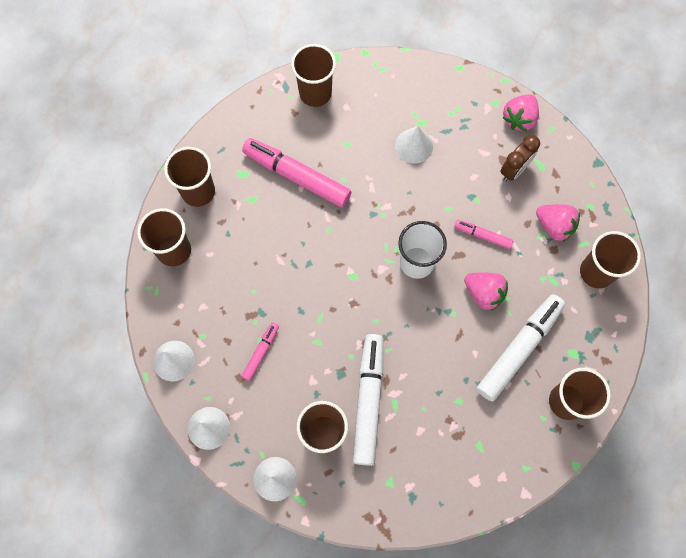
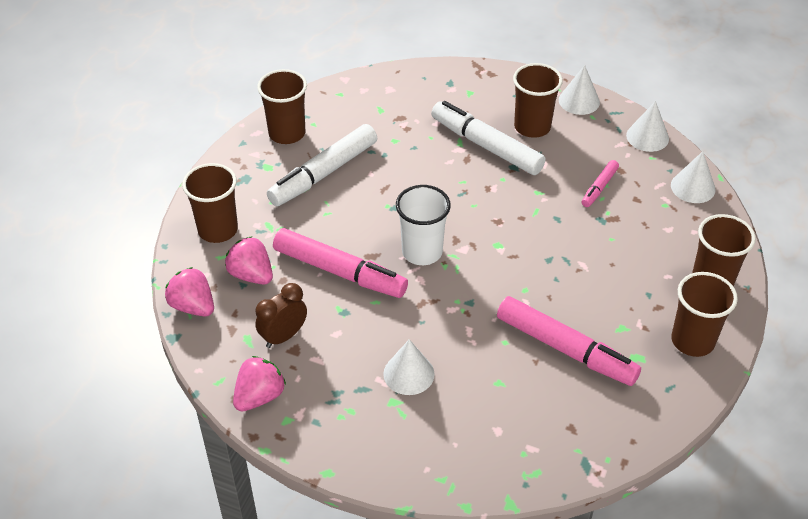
camera: 175 degrees left, 25 degrees down
brown cup [291,44,336,107] -> none
white marker [353,334,383,466] -> white marker turned 120 degrees clockwise [431,101,546,175]
pink marker [454,220,513,249] -> pink marker [273,228,408,298], size x2.02
pink strawberry [464,272,508,311] -> pink strawberry moved to [165,267,214,316]

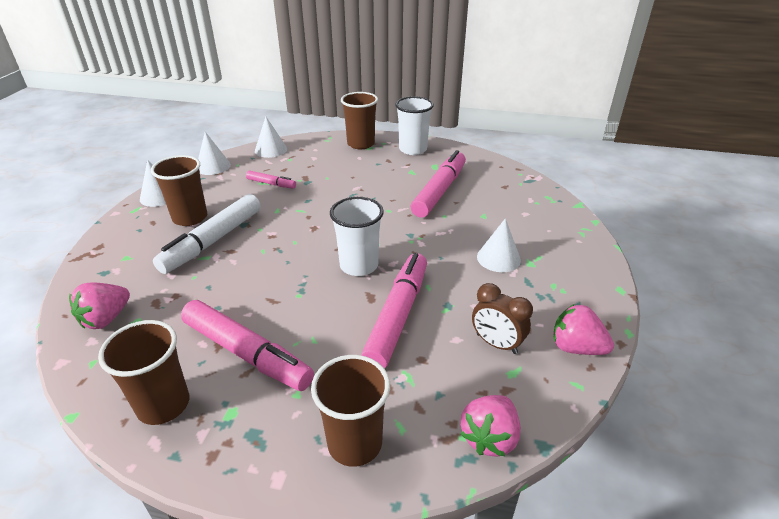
camera: 100 degrees left, 10 degrees down
pink strawberry [225,236,273,285] -> pink strawberry moved to [69,282,130,329]
white marker [267,124,377,206] -> pink marker [181,300,314,391]
brown cup [671,272,738,357] -> white cup [395,96,434,155]

